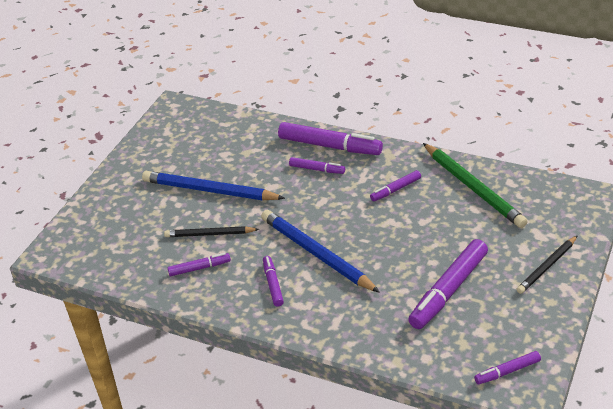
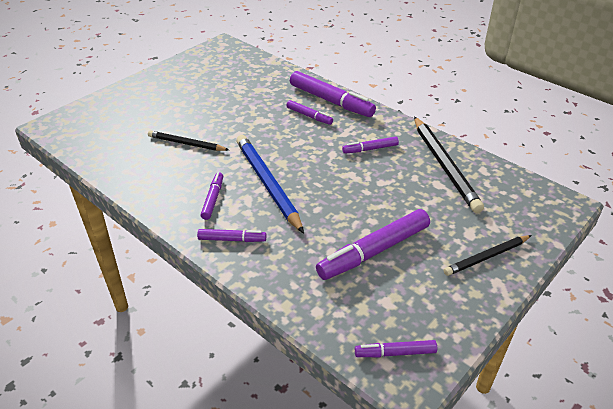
camera: 15 degrees right, 0 degrees up
blue pencil [142,171,285,200] -> none
purple marker [168,253,231,276] -> purple marker moved to [197,229,266,242]
green pencil [423,143,528,228] -> black pencil [414,117,484,213]

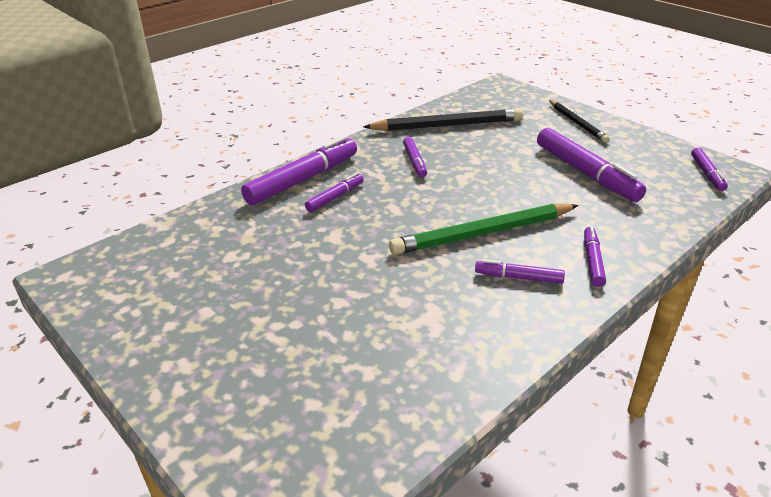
camera: 85 degrees left, 5 degrees down
black pencil [148,130,229,151] -> none
blue pencil [236,135,304,233] -> green pencil [389,204,579,255]

